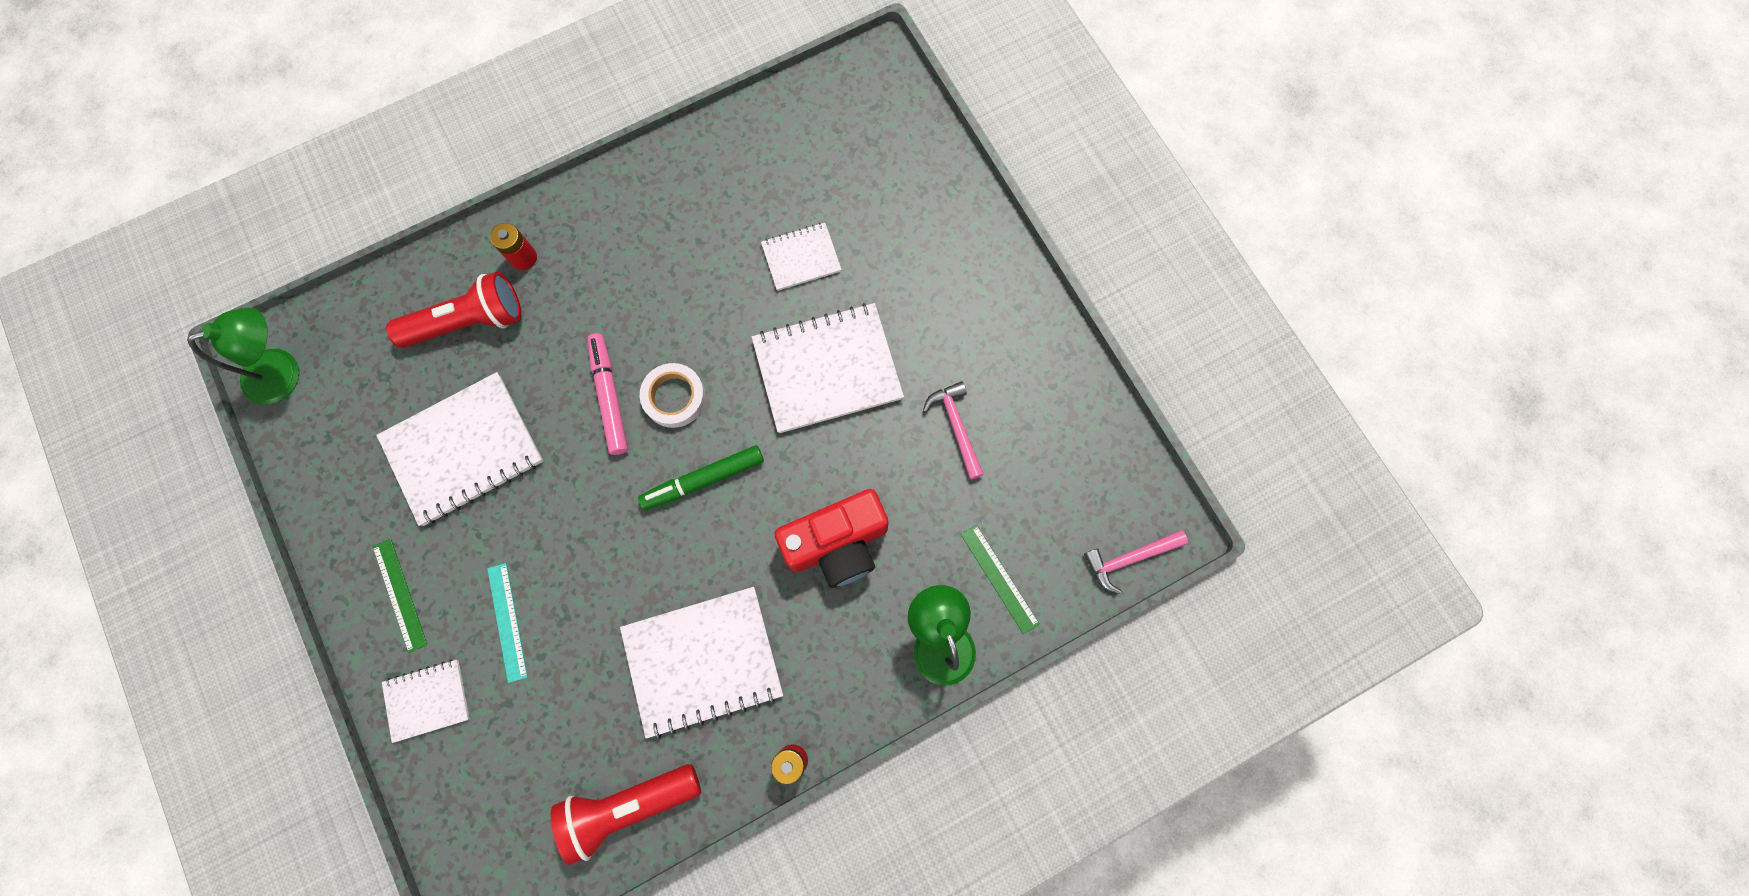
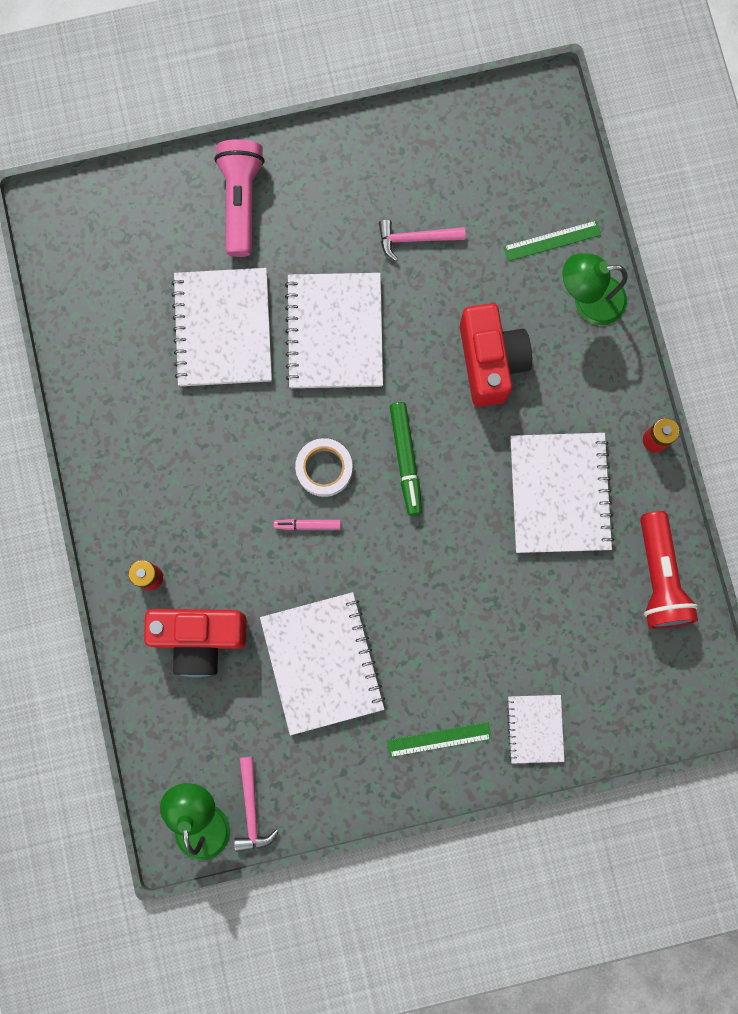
camera: 75 degrees left, 5 degrees up
red flashlight [386,272,521,348] -> red camera [144,609,247,677]
turquoise ruler [487,563,528,683] -> none
pink marker [587,333,628,455] -> pink marker [274,519,341,530], size x0.58
white notebook [761,223,842,291] -> white notebook [171,268,272,386], size x1.85
pink hammer [1084,530,1188,594] -> pink hammer moved to [234,756,279,852]
none -> pink flashlight [214,139,265,257]

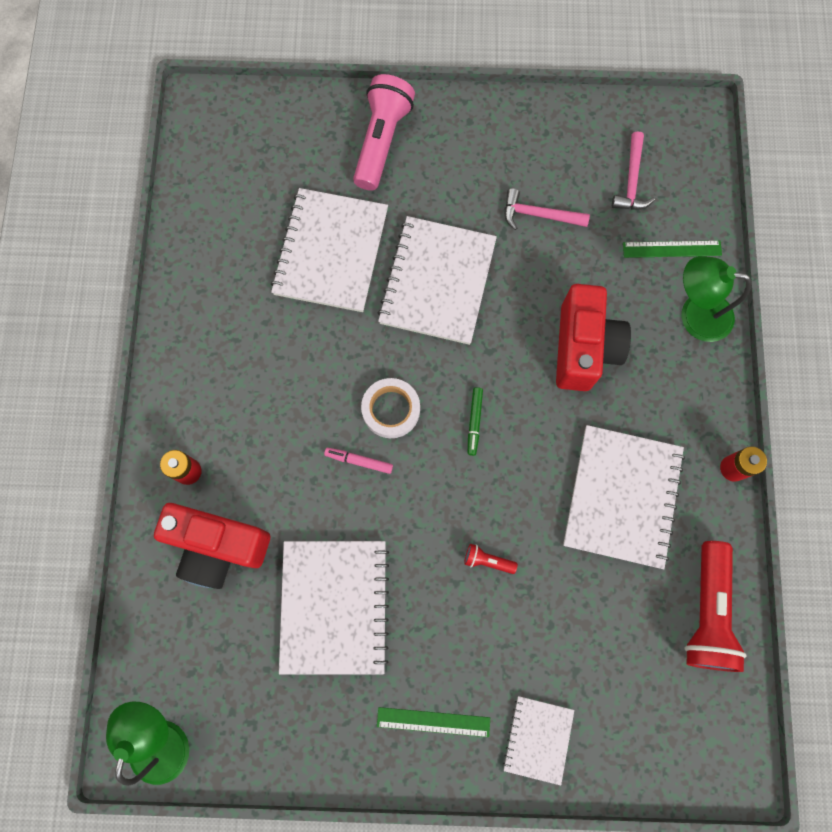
camera: 15 degrees right, 5 degrees down
pink hammer [234,756,279,852] -> pink hammer moved to [612,131,655,209]
green marker [390,402,422,516] -> green marker [468,387,483,456], size x0.58
none -> red flashlight [464,544,518,574]

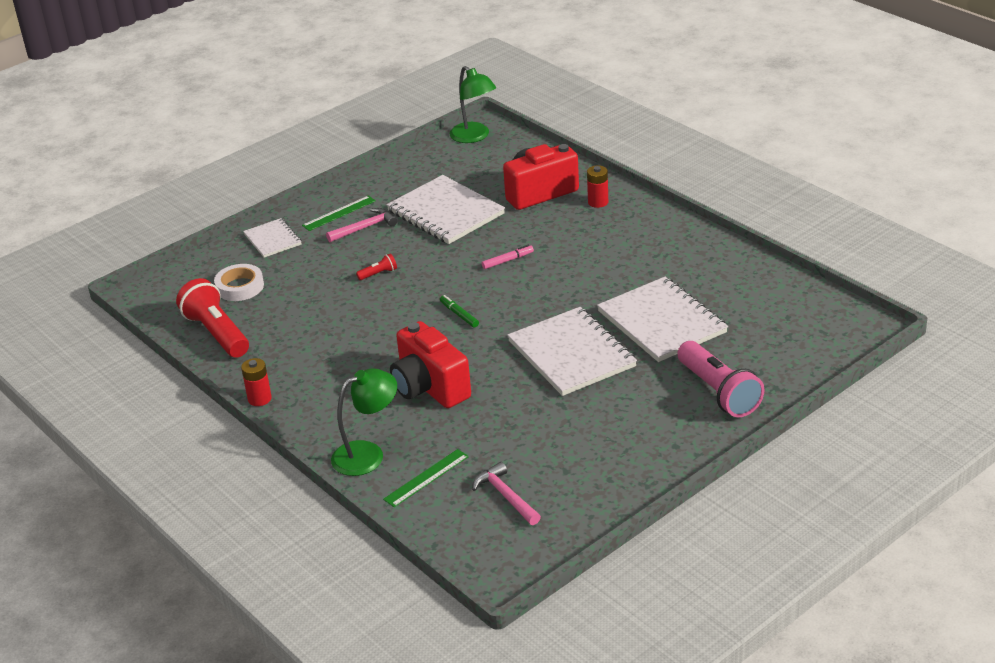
camera: 140 degrees right, 40 degrees down
white tape [361,378,420,438] -> white tape moved to [214,264,264,301]
pink hammer [505,188,590,230] -> pink hammer moved to [326,208,398,242]
white notebook [563,425,685,569] -> none

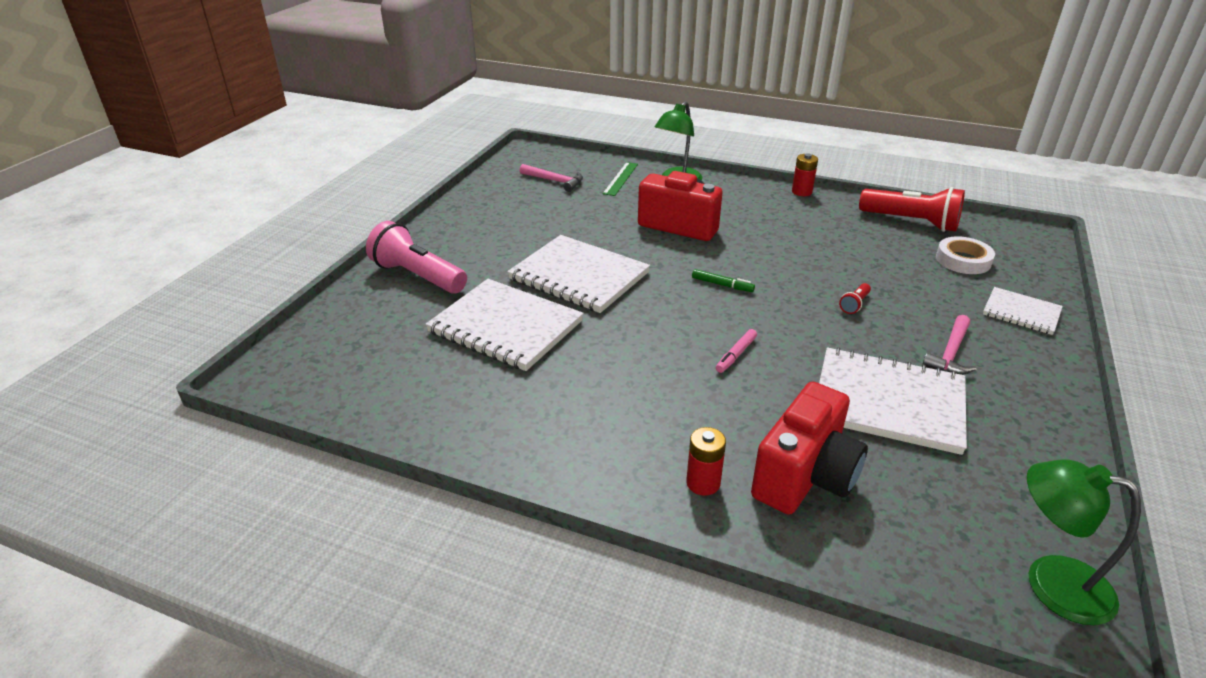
camera: 150 degrees right, 0 degrees up
green ruler [302,195,376,231] -> none

